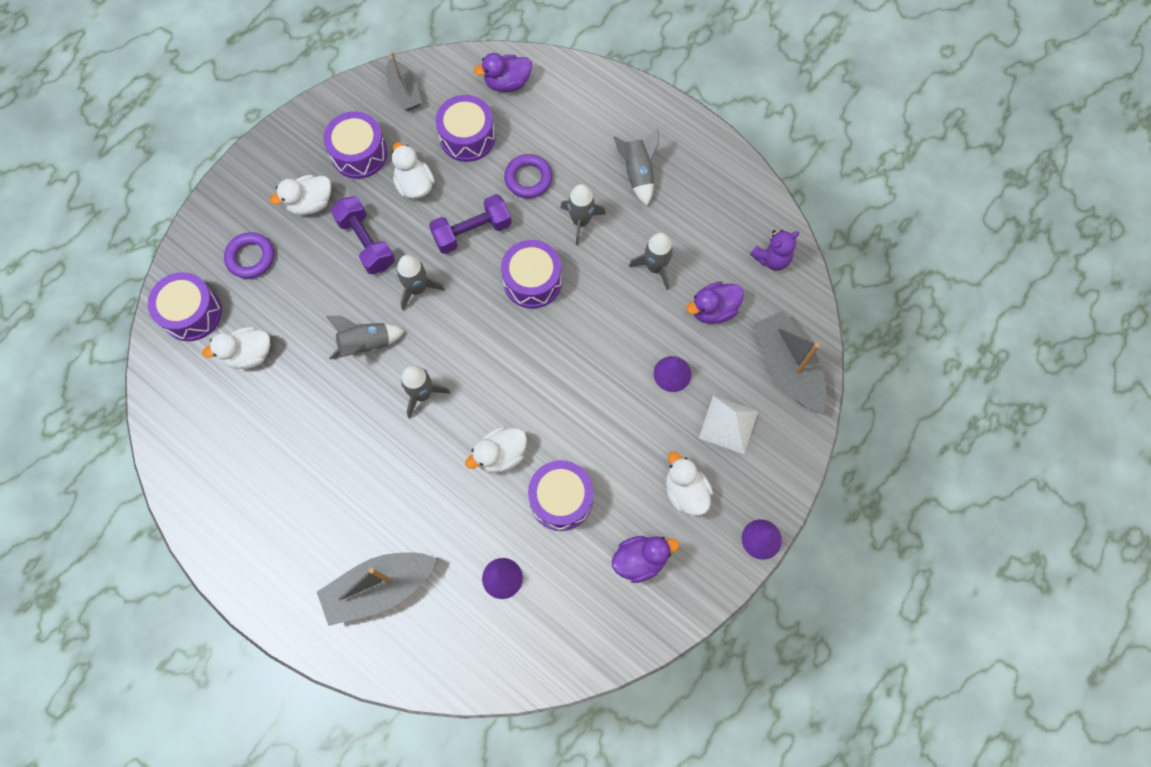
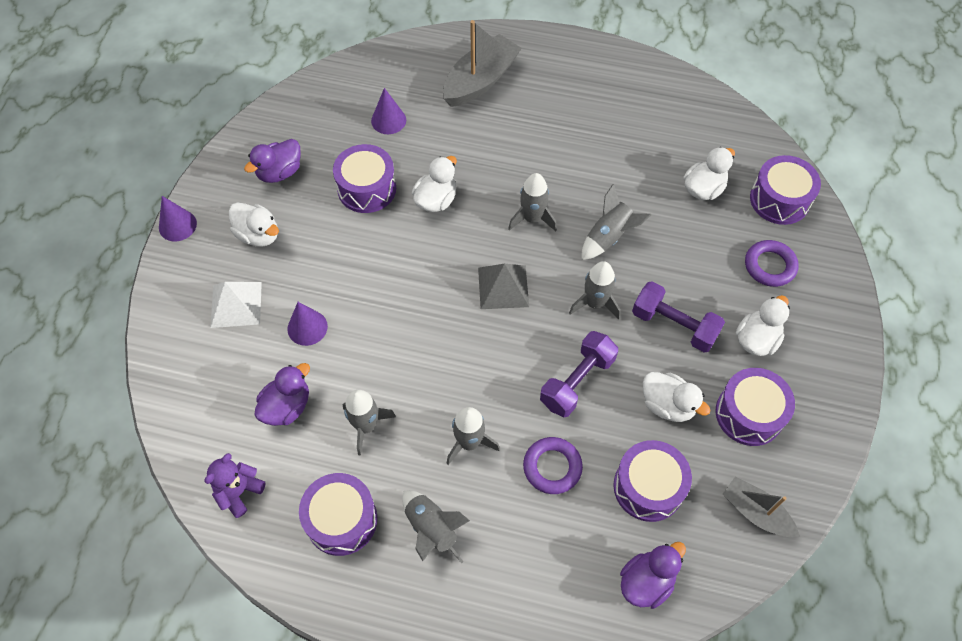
camera: 155 degrees right, 10 degrees down
purple drum [501,240,562,309] -> purple drum moved to [299,473,377,556]
grey boat [754,311,827,414] -> none
none -> grey pyramid [478,264,529,309]

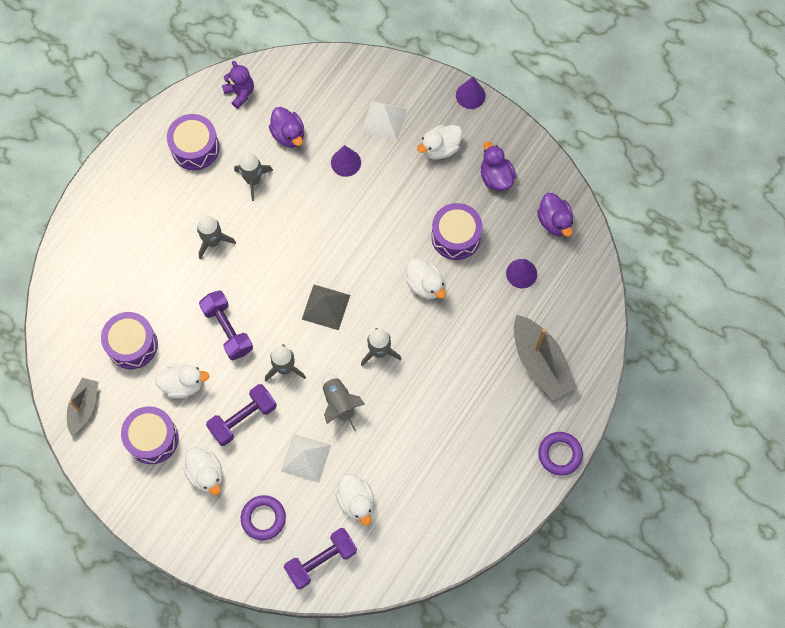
camera: 110 degrees right, 10 degrees up
grey rocket [402,490,470,563] -> none
purple ring [523,437,583,494] -> purple ring moved to [538,432,583,476]
purple duck [620,542,686,609] -> purple duck moved to [537,193,573,237]
white duck [643,372,710,422] -> white duck turned 150 degrees counterclockwise [155,364,209,399]
grey boat [723,476,800,537] -> grey boat turned 45 degrees counterclockwise [67,378,98,435]
purple drum [750,155,821,225] -> purple dumbbell [284,528,357,589]
none -> white pyramid [281,434,331,483]

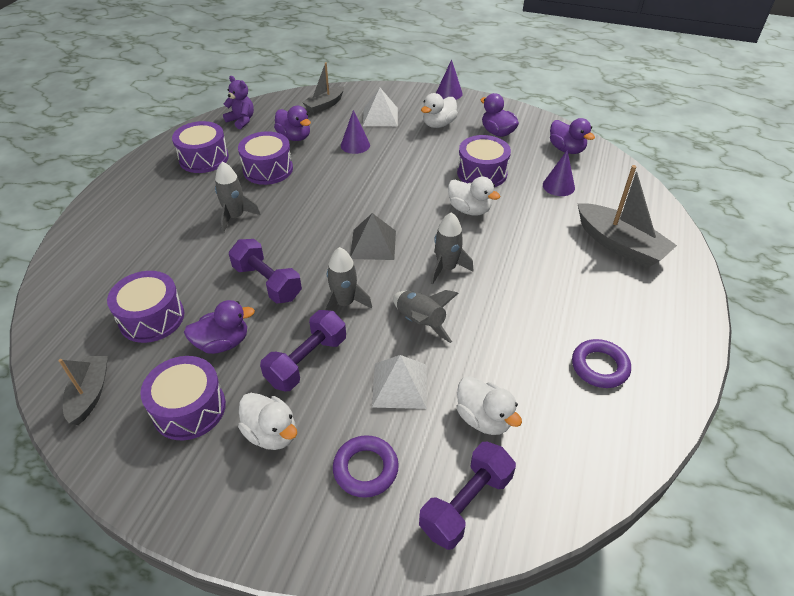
camera: 15 degrees left, 25 degrees down
white duck [155,364,209,399] -> purple duck [184,300,255,354]
grey rocket [234,153,273,201] -> purple drum [238,131,293,185]
purple ring [538,432,583,476] -> purple ring moved to [572,339,631,388]
none -> grey boat [302,63,344,114]

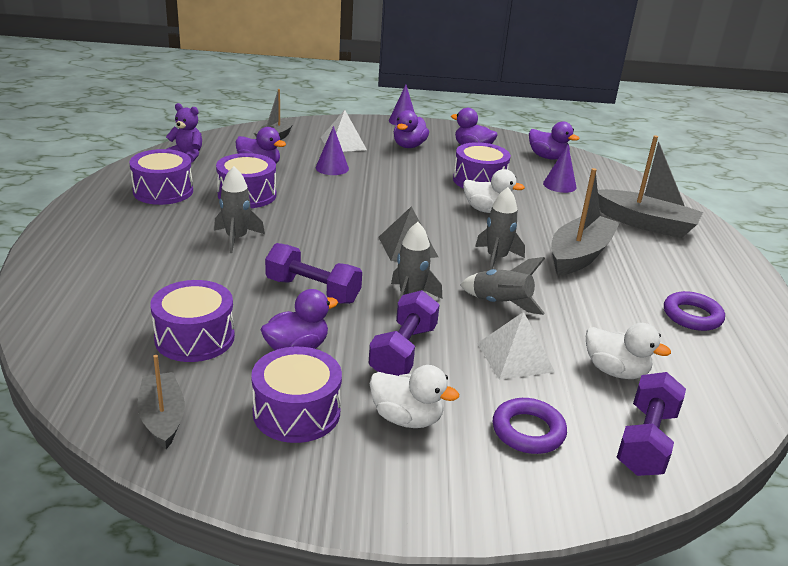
camera: 20 degrees left, 15 degrees down
white duck [421,93,458,128] -> purple duck [394,110,429,148]
none -> grey boat [551,168,620,276]

